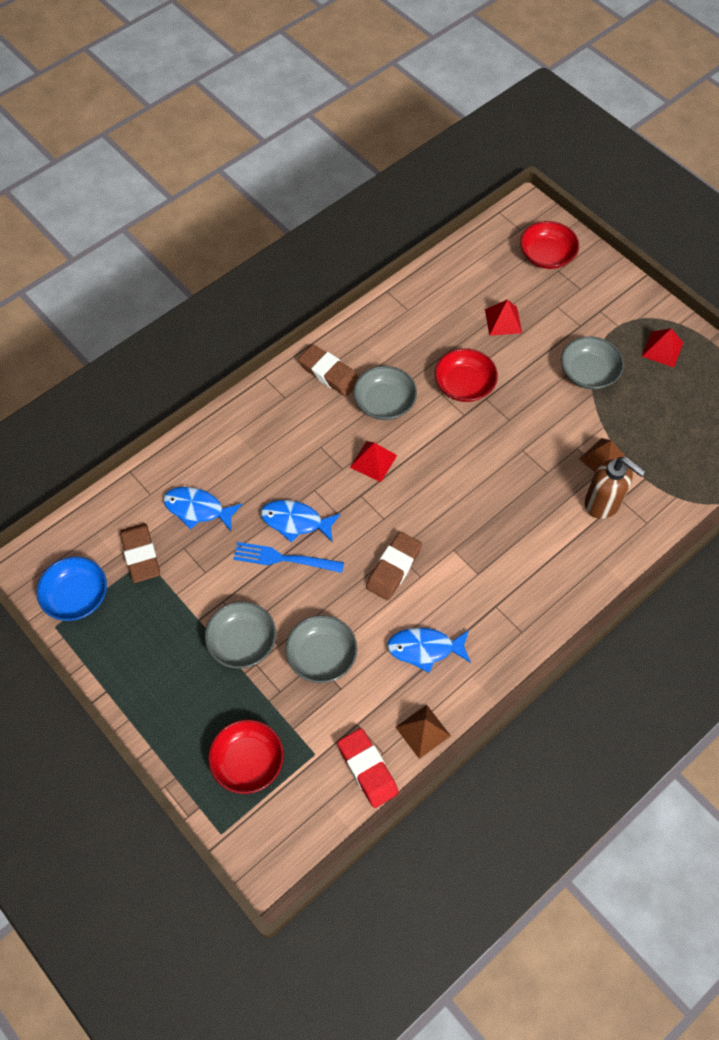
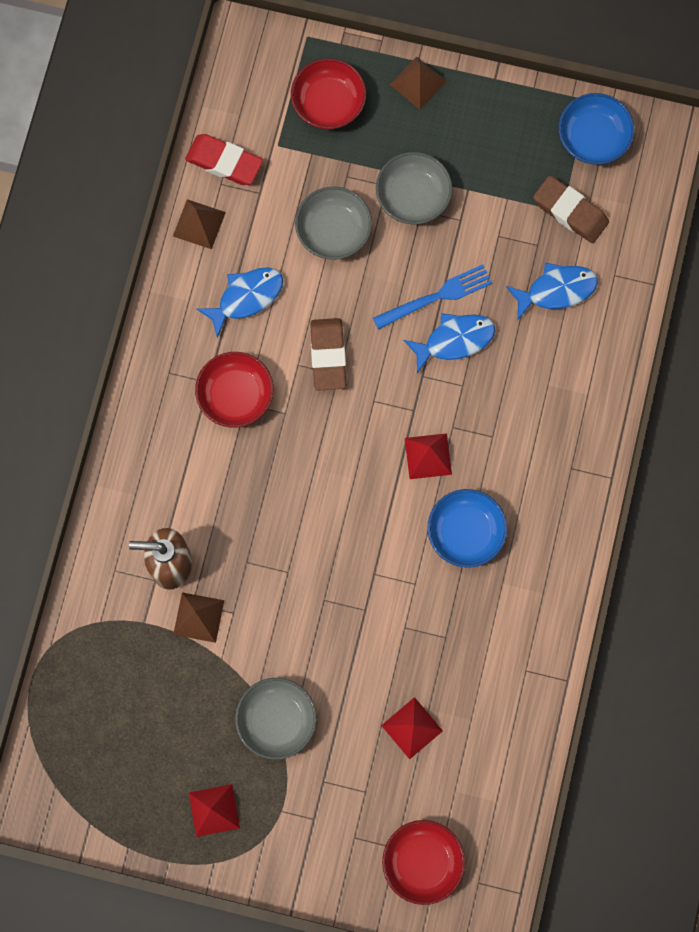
camera: 145 degrees right, 15 degrees up
brown eraser [298,344,359,396] -> none
grey bowl [353,366,417,420] -> blue bowl [427,489,507,568]
red bowl [435,348,498,402] -> red bowl moved to [195,352,274,428]
none -> brown pyramid [390,57,447,110]

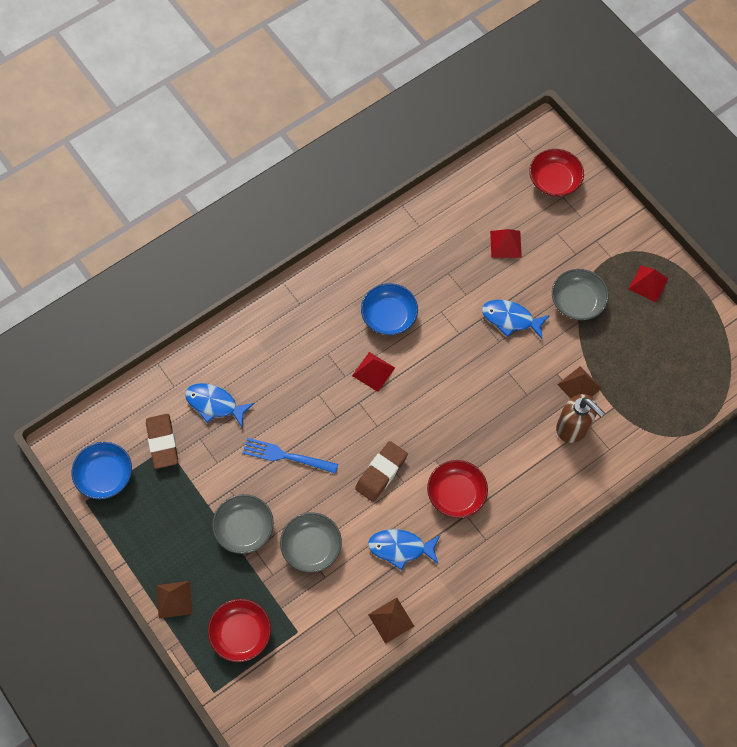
camera: 140 degrees left, 10 degrees down
red eraser [185,134,263,185] -> none
blue fish [403,313,495,373] -> blue fish moved to [482,300,550,339]

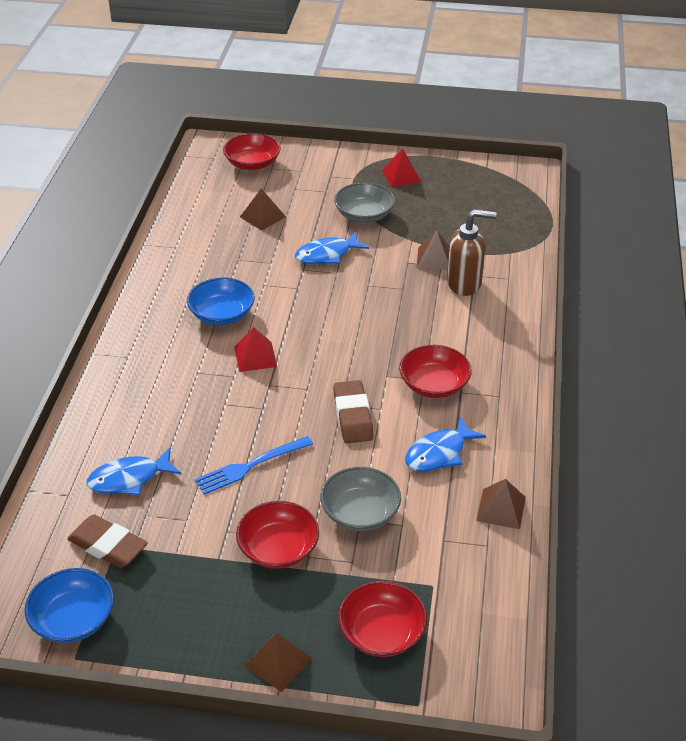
camera: 45 degrees left, 25 degrees down
grey bowl [212,494,274,554] -> red bowl [236,501,319,569]
red pyramid [490,229,522,258] -> brown pyramid [240,189,286,231]

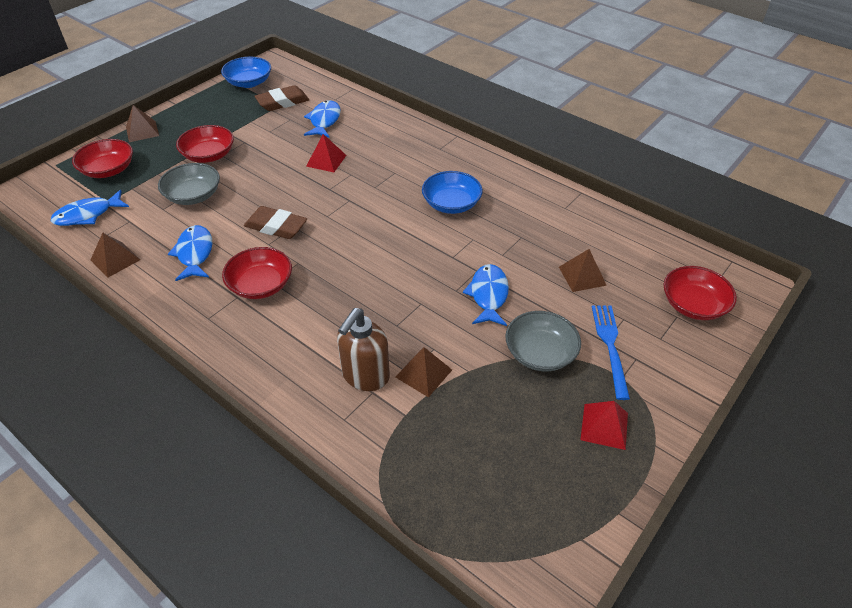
camera: 120 degrees right, 5 degrees up
blue fork [194,436,313,495] -> blue fork moved to [592,305,630,400]
red pyramid [234,327,277,372] -> red pyramid moved to [306,134,346,172]
none -> blue fish [51,190,129,226]

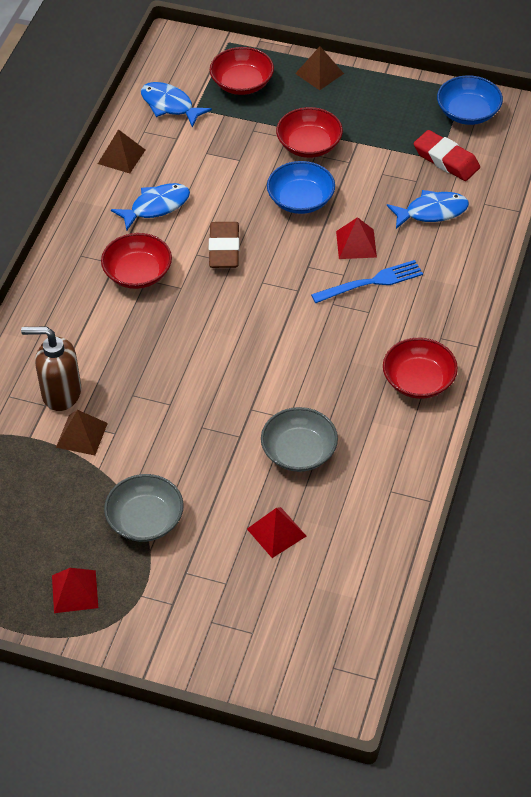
camera: 70 degrees right, 5 degrees up
grey bowl [158,163,220,205] -> grey bowl moved to [261,407,338,472]
brown eraser [254,85,309,111] -> red eraser [414,130,480,181]
blue bowl [422,171,483,214] -> blue bowl moved to [267,161,335,214]
blue fish [463,264,509,326] -> none
brown pyramid [559,249,607,292] -> red pyramid [247,507,306,558]
blue fork [592,305,630,400] -> blue fork moved to [311,260,423,303]
red bowl [664,266,737,320] -> red bowl moved to [383,338,458,399]

